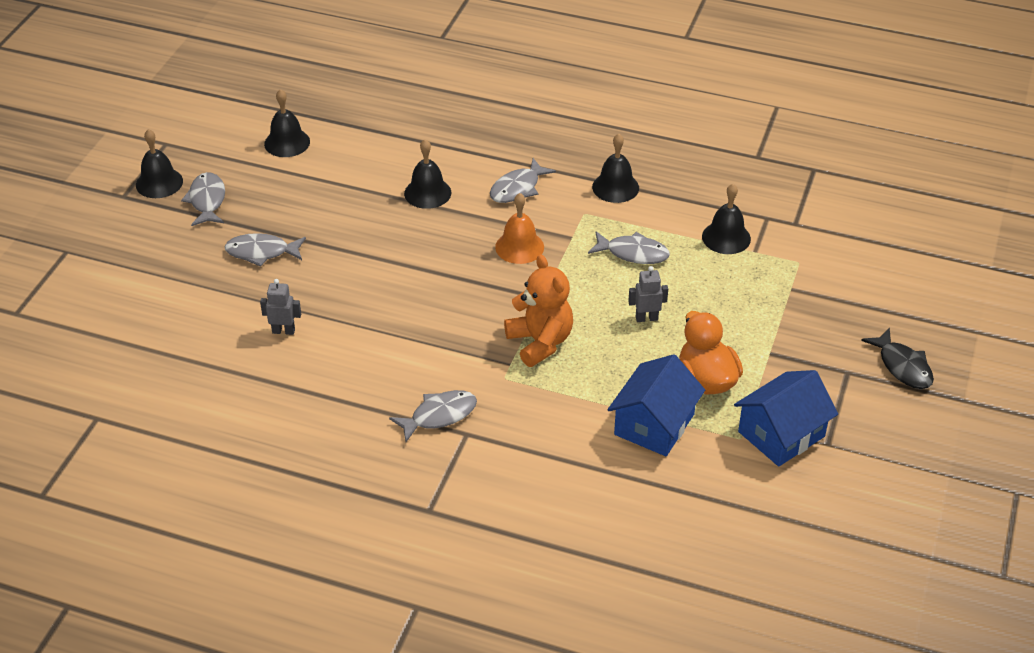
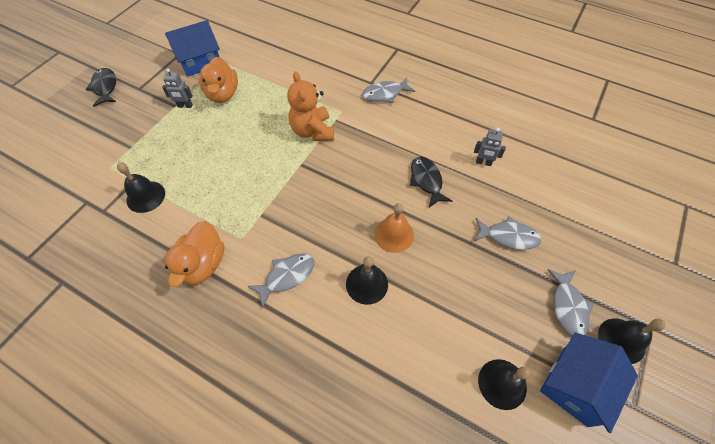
camera: 170 degrees left, 15 degrees up
orange bell [495,193,544,264] -> orange bell moved to [374,203,414,253]
grey fish [588,231,670,264] -> none
black bell [592,134,639,203] -> orange duck [165,221,224,287]
blue house [608,354,705,456] -> blue house moved to [540,333,638,433]
grey robot [628,266,668,322] -> grey robot moved to [162,69,193,108]
none -> black fish [410,157,452,208]

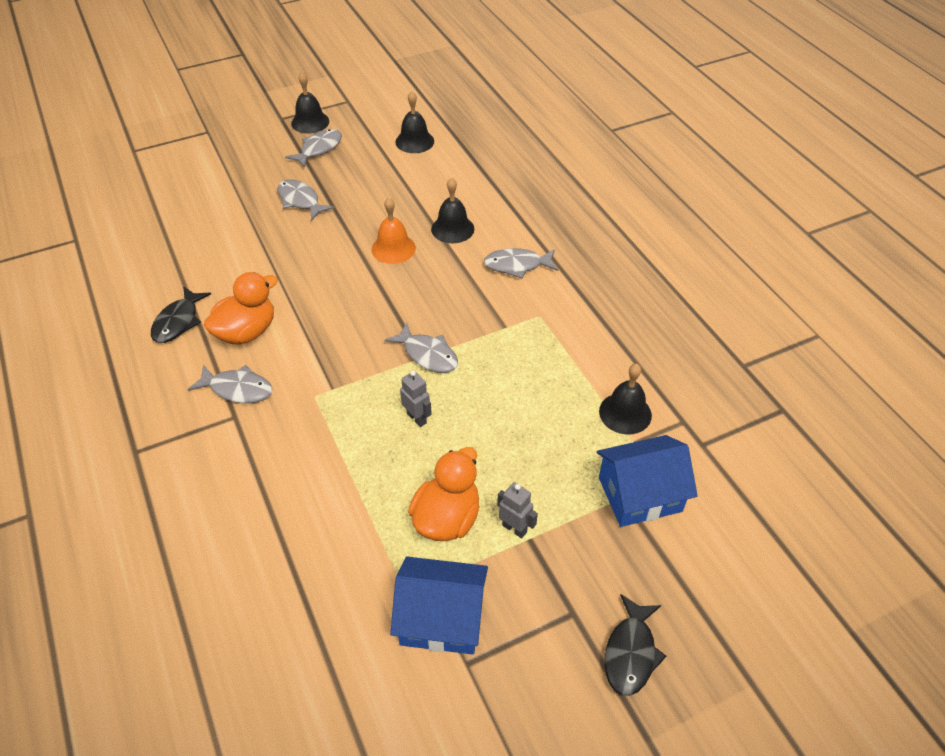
camera: 145 degrees left, 10 degrees down
orange duck [165,221,224,287] -> orange duck moved to [204,272,278,345]
orange teddy bear [287,71,334,141] -> none
black fish [410,157,452,208] -> black fish moved to [151,286,211,343]
grey robot [474,128,506,166] -> grey robot moved to [400,371,432,427]
blue house [540,333,638,433] -> blue house moved to [597,435,698,527]
none -> grey fish [385,322,458,373]

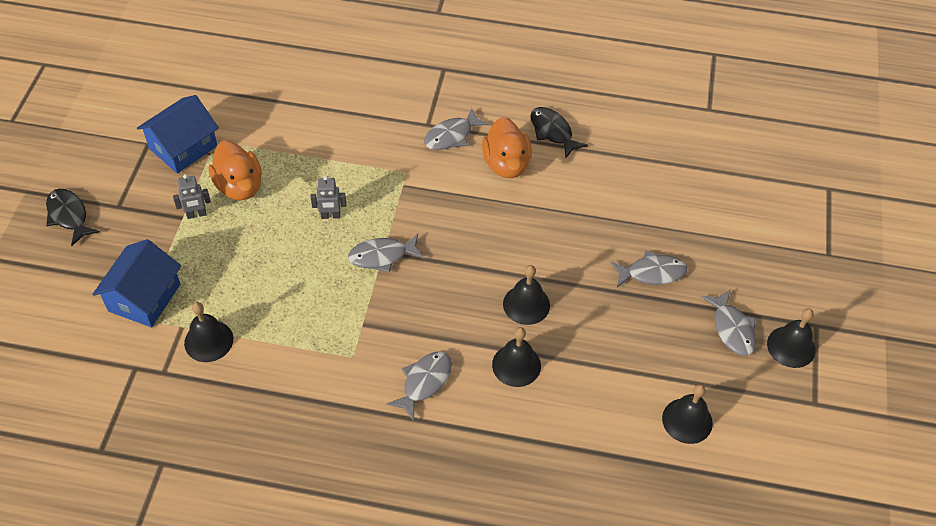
camera: 125 degrees right, 5 degrees up
orange bell [372,197,416,264] -> black bell [503,265,550,325]

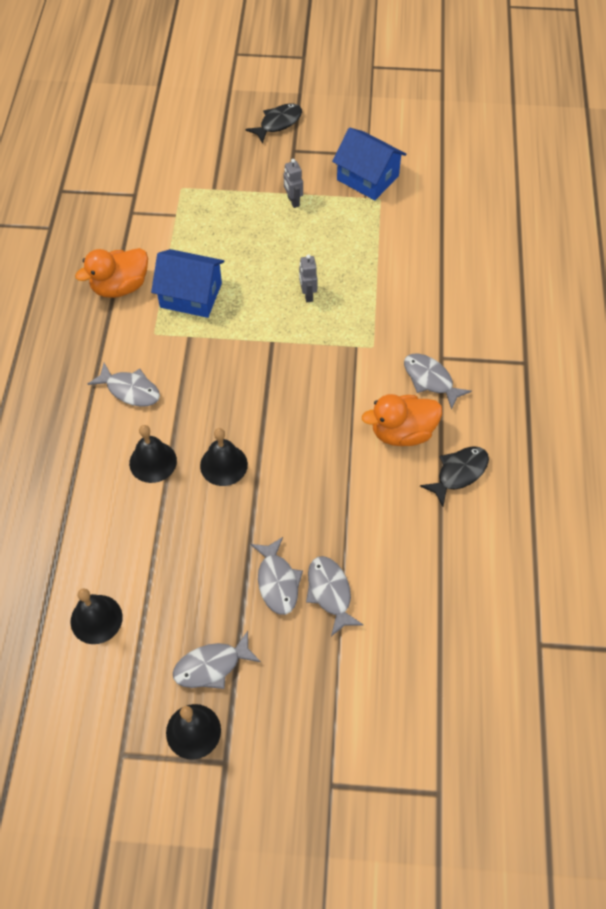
camera: 85 degrees right, 5 degrees up
blue house [92,239,182,327] -> blue house moved to [151,249,224,318]
black bell [184,302,233,362] -> none
orange duck [208,140,262,200] -> orange duck moved to [75,248,148,298]
grey fish [348,234,424,273] -> grey fish moved to [306,556,363,636]

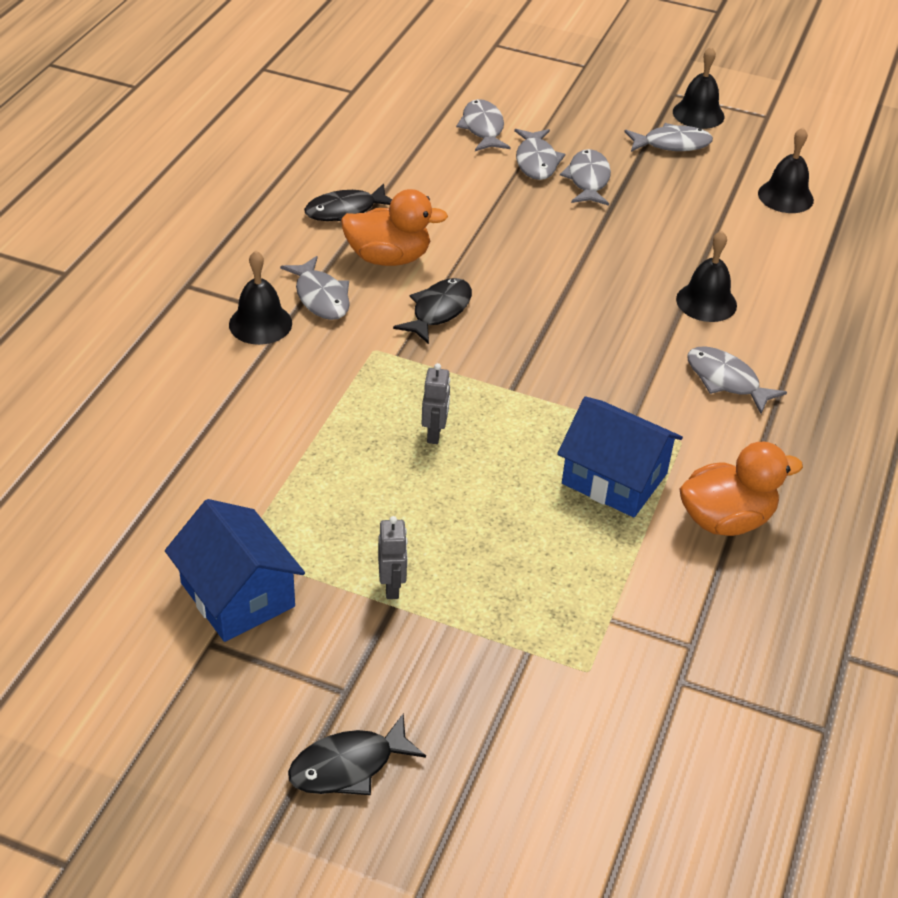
camera: 165 degrees left, 15 degrees down
black bell [200,428,248,486] -> black bell moved to [229,251,292,345]
none -> black fish [393,278,472,344]
none -> grey fish [456,99,511,151]

